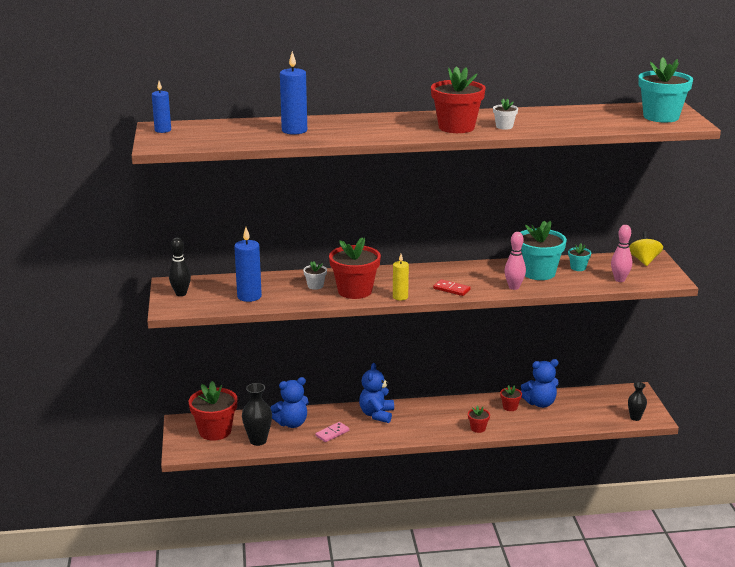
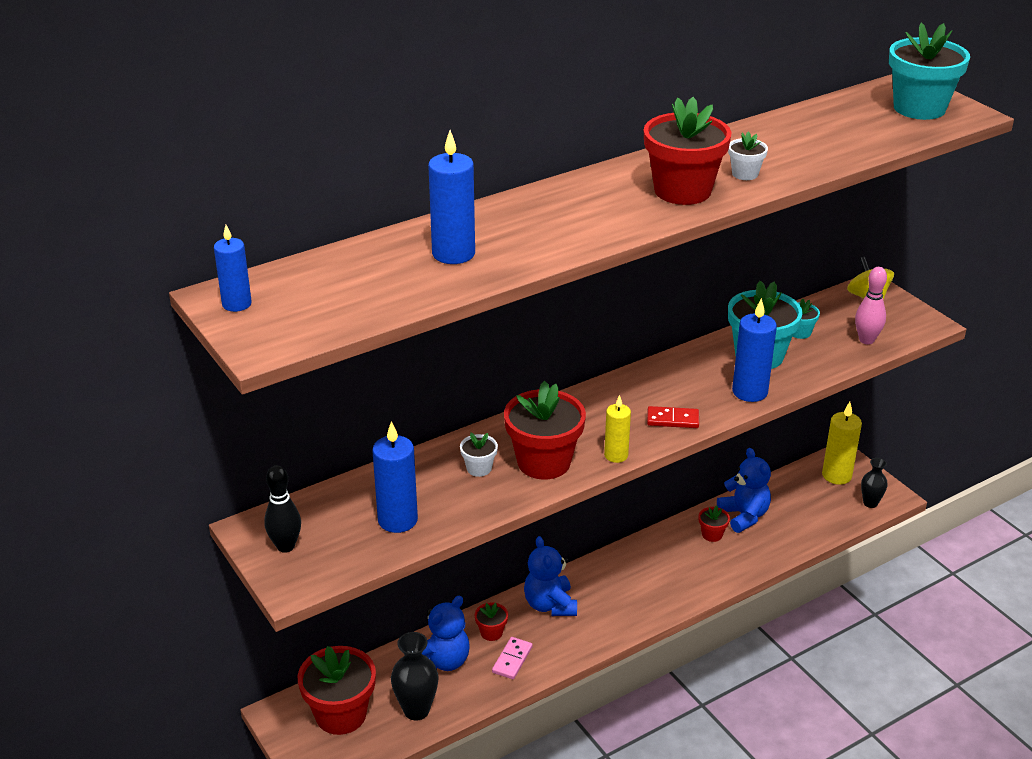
camera: 25 degrees left, 10 degrees up
red flower pot [468,406,490,433] -> red flower pot moved to [475,602,508,641]
pink bowling pin [504,232,526,290] -> blue candle [732,298,777,402]
blue teddy bear [521,359,559,408] -> blue teddy bear turned 75 degrees counterclockwise [717,448,771,533]
none -> yellow candle [822,402,862,485]

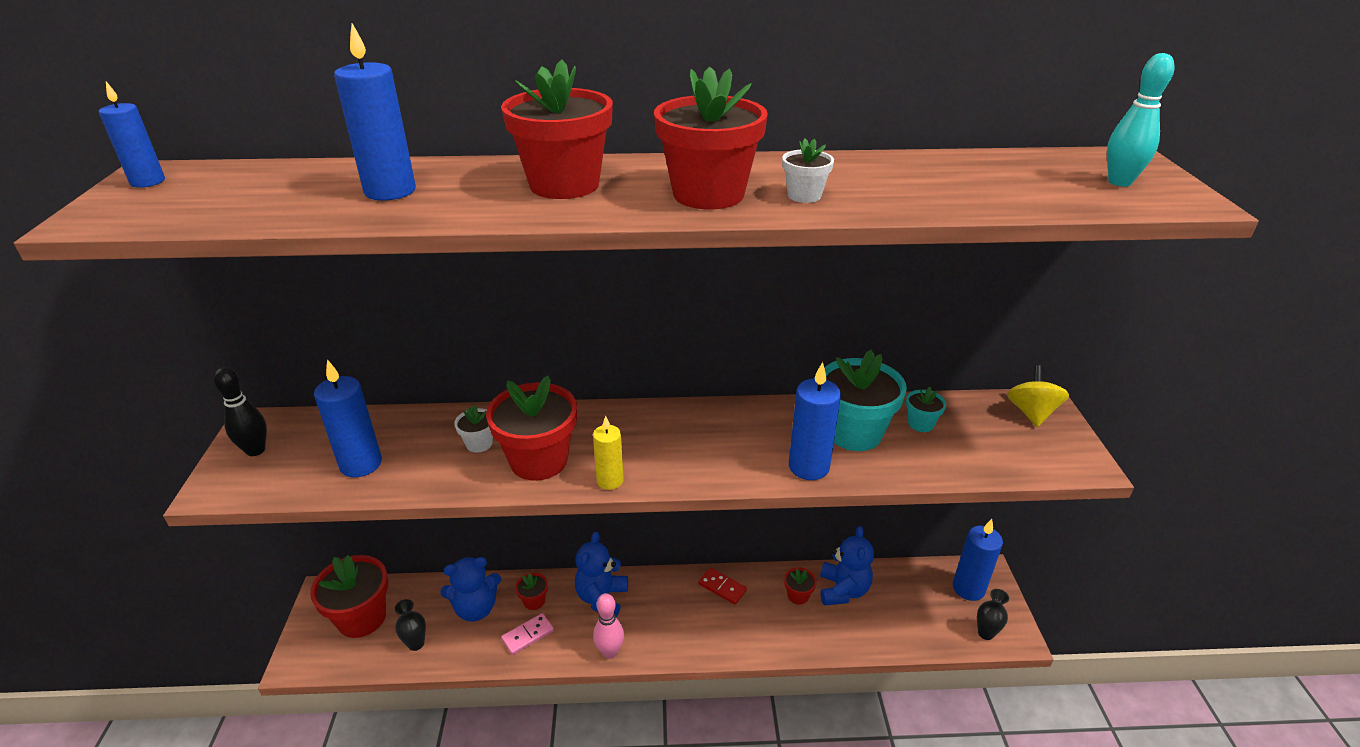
camera: 30 degrees right, 0 degrees up
black vase [391,632,439,721] -> black vase [395,599,426,651], size x0.64
red domino [647,406,699,428] -> red domino moved to [698,568,747,605]
yellow candle [822,402,862,485] -> blue candle [953,519,1003,601]
pink bowling pin [855,267,887,344] -> pink bowling pin moved to [593,593,624,659]
turquoise flower pot [889,22,970,120] -> turquoise bowling pin [1107,53,1174,187]
none -> red flower pot [501,59,613,199]

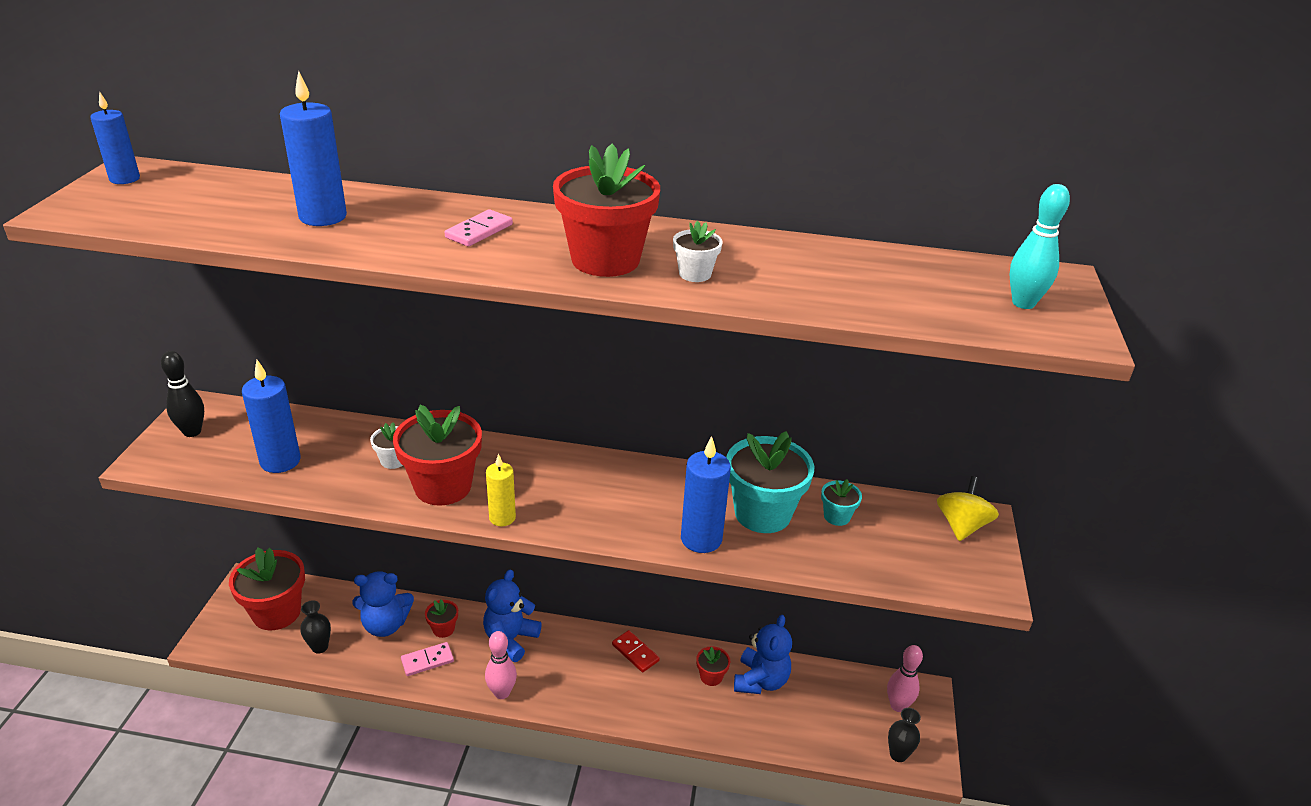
camera: 10 degrees right, 0 degrees up
red flower pot [501,59,613,199] -> pink domino [445,209,513,247]
blue candle [953,519,1003,601] -> pink bowling pin [887,645,923,712]

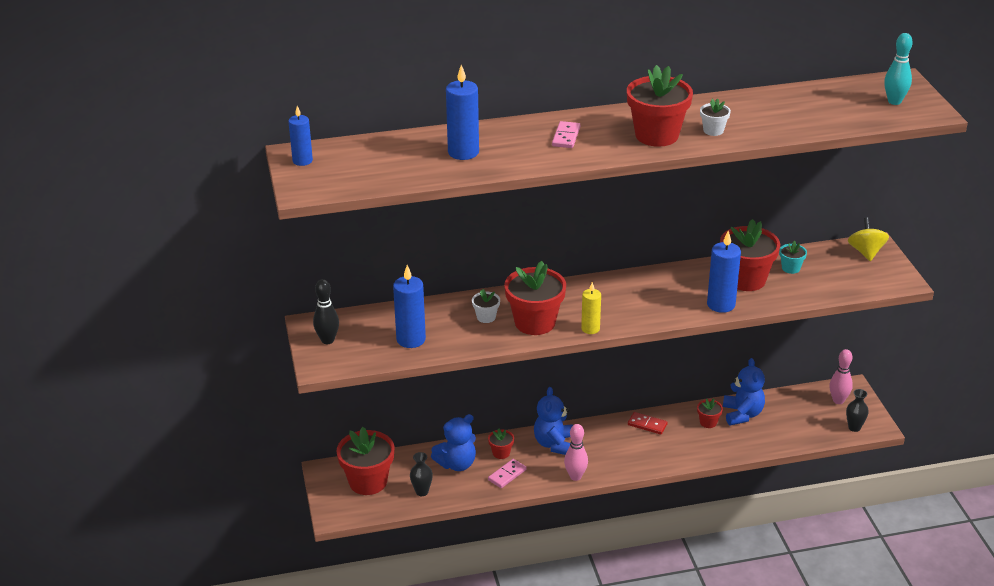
camera: 20 degrees left, 0 degrees up
turquoise flower pot [726,431,814,533] -> red flower pot [720,219,780,291]

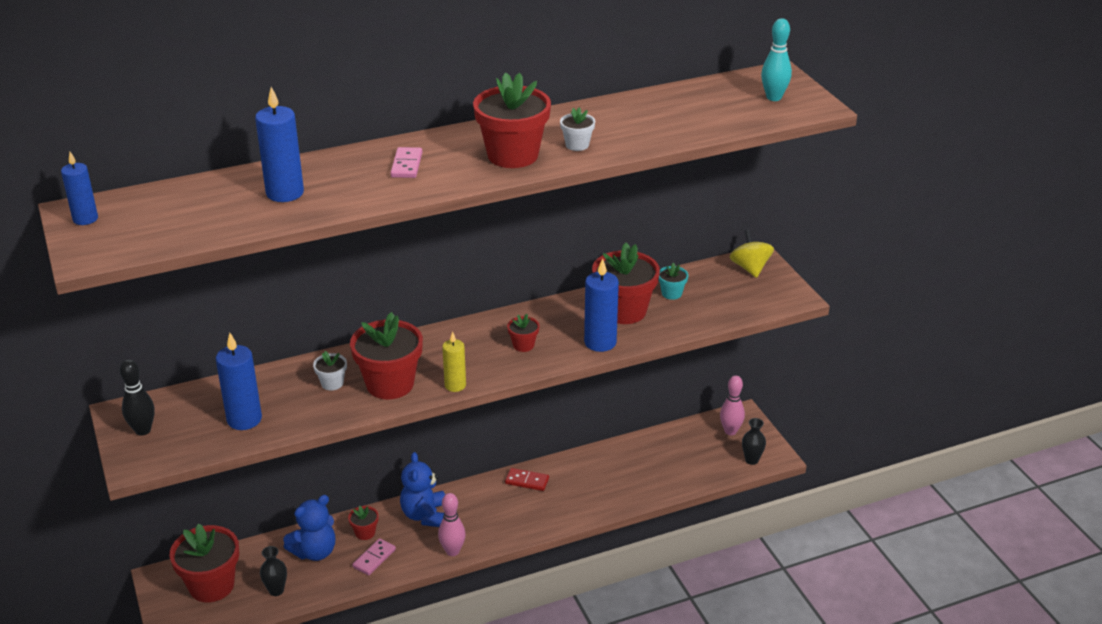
camera: 10 degrees left, 0 degrees up
red flower pot [697,399,723,428] -> red flower pot moved to [507,314,540,352]
blue teddy bear [723,358,765,426] -> none

